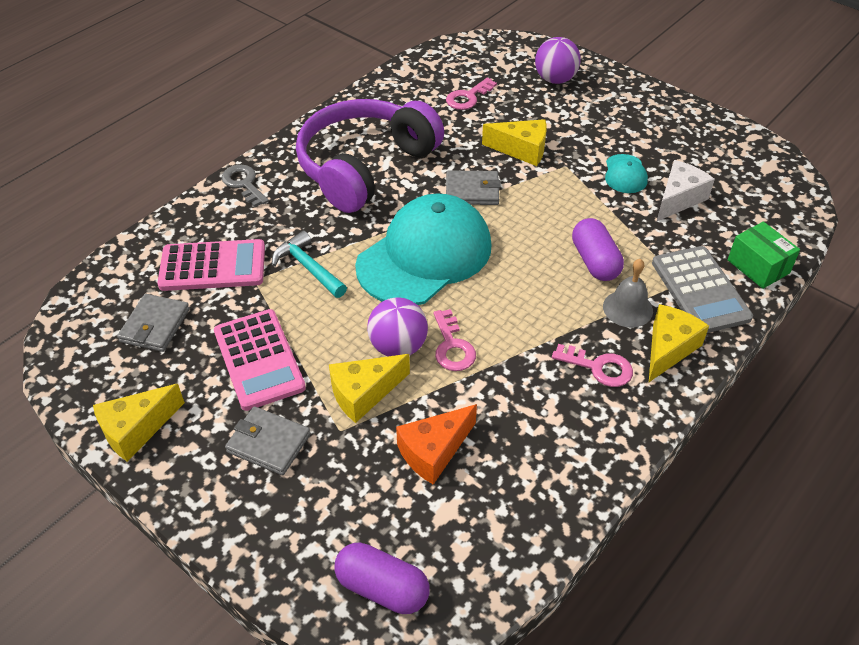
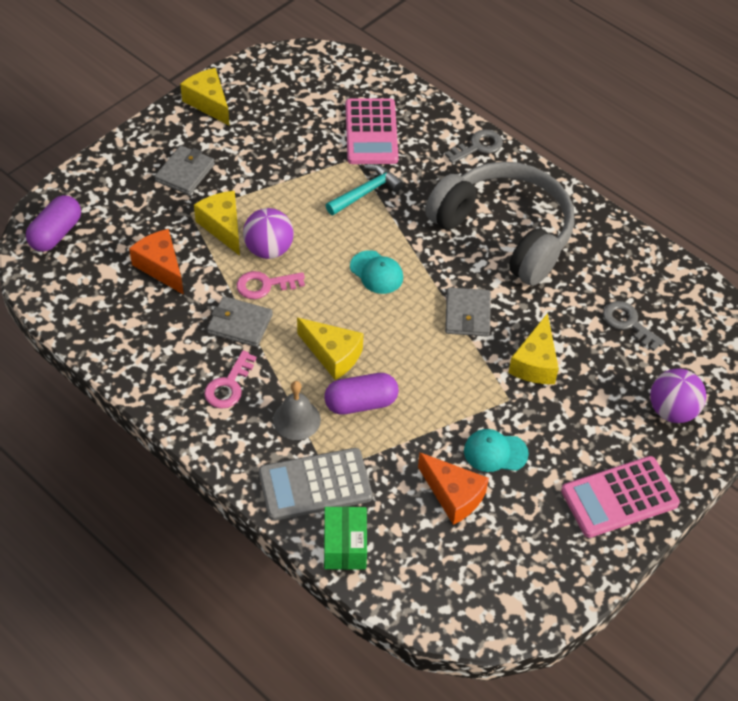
camera: 90 degrees right, 5 degrees up
grey wallet [117,294,190,352] -> grey wallet moved to [207,296,273,347]
pink calculator [214,309,306,411] -> pink calculator moved to [561,456,680,538]
purple headphones [296,99,444,213] -> grey headphones [425,161,574,286]
turquoise cap [355,193,492,305] -> turquoise cap [350,250,403,294], size x0.42
pink key [446,77,497,110] -> grey key [603,301,665,351]
yellow cheese [649,304,709,382] -> yellow cheese moved to [297,318,364,380]
white cheese [657,160,715,221] -> orange cheese [418,453,489,525]
green box [728,222,800,289] -> green box turned 60 degrees counterclockwise [324,506,367,570]

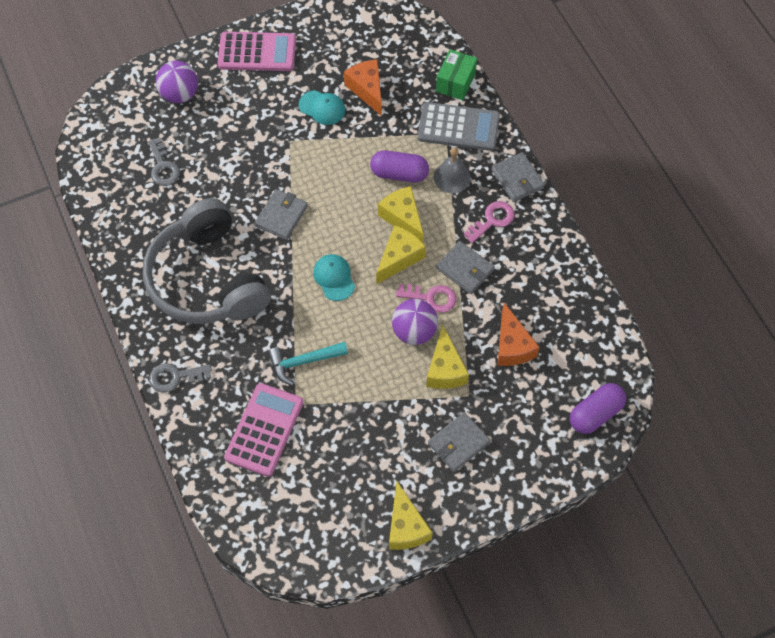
camera: 155 degrees left, 10 degrees up
yellow cheese [508,313,559,384] -> yellow cheese moved to [376,225,426,284]
none -> grey wallet [492,152,545,202]

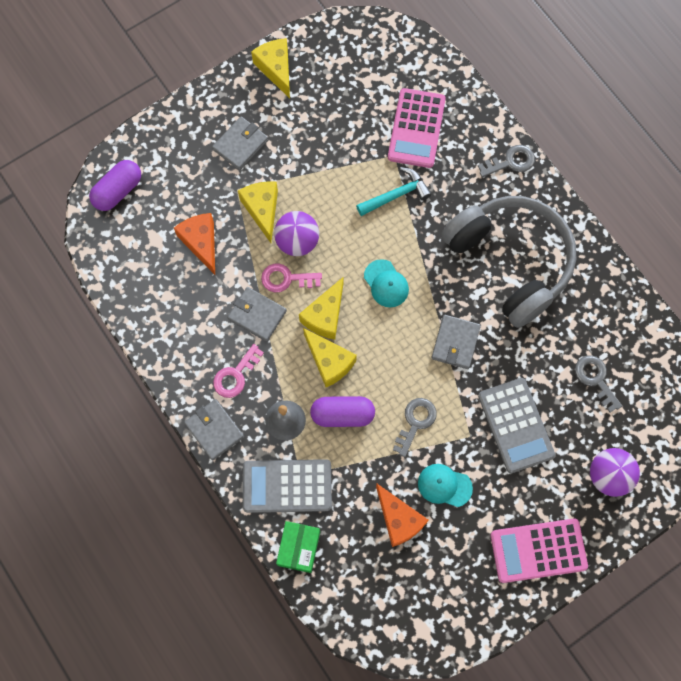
camera: 170 degrees right, 10 degrees up
none -> grey key [393,398,437,457]
none -> grey calculator [478,378,555,473]

